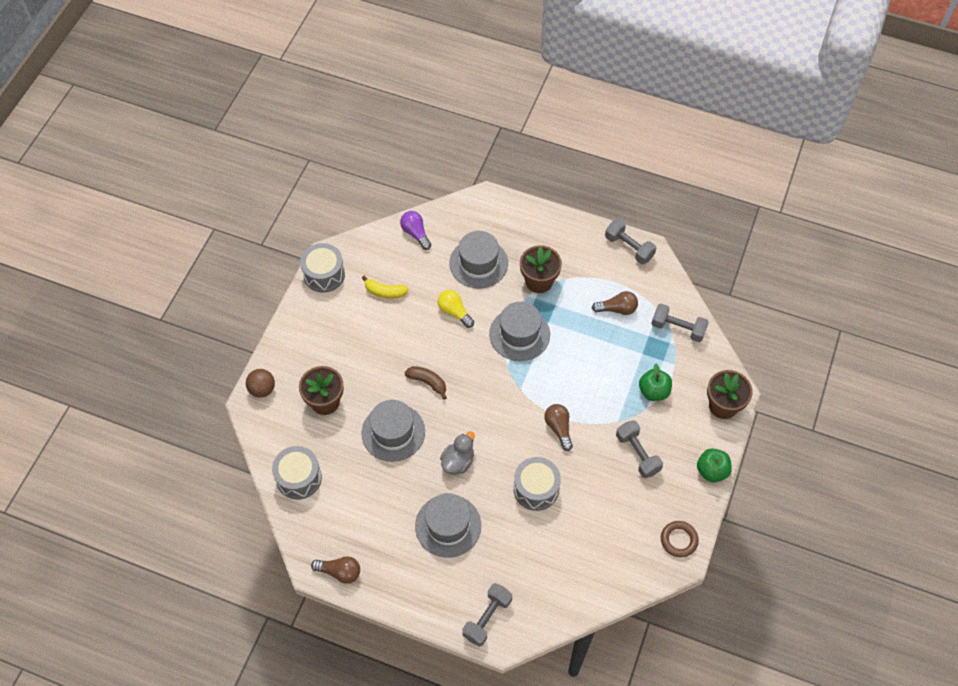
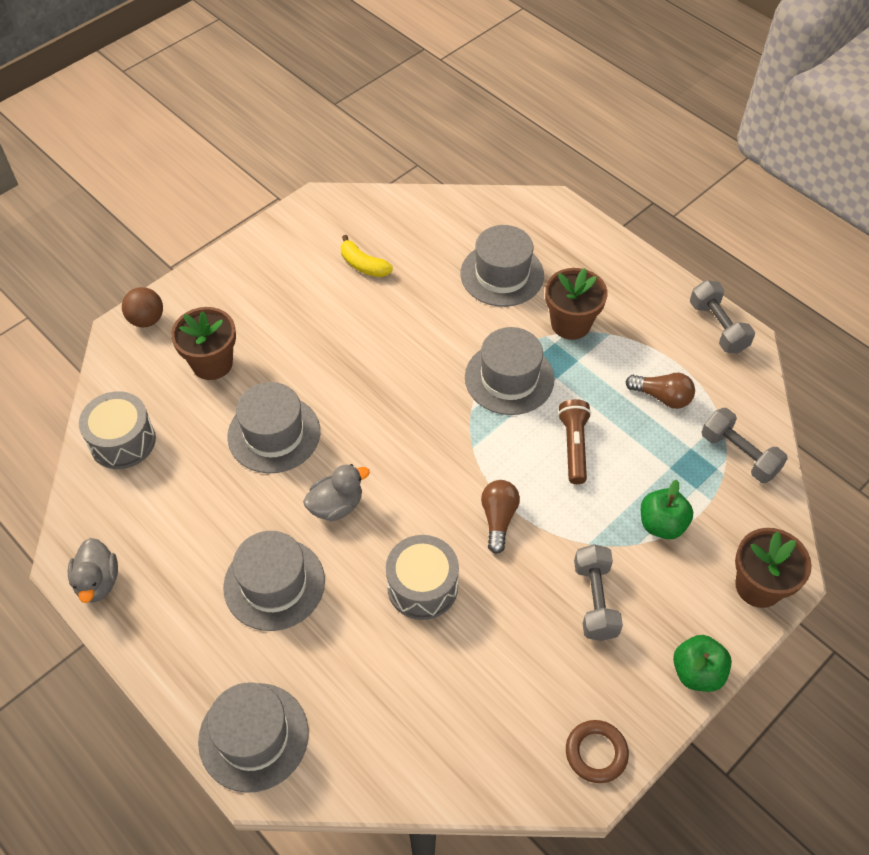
camera: 25 degrees right, 5 degrees down
grey drum [300,243,345,292] -> none
brown light bulb [311,556,360,584] -> grey duck [68,538,118,603]
purple light bulb [400,211,431,250] -> none
brown banana [404,366,447,400] -> none
yellow light bulb [438,290,474,328] -> none
grey dumbbell [462,583,512,647] -> grey hat [198,682,309,793]
none -> brown flashlight [558,399,591,484]

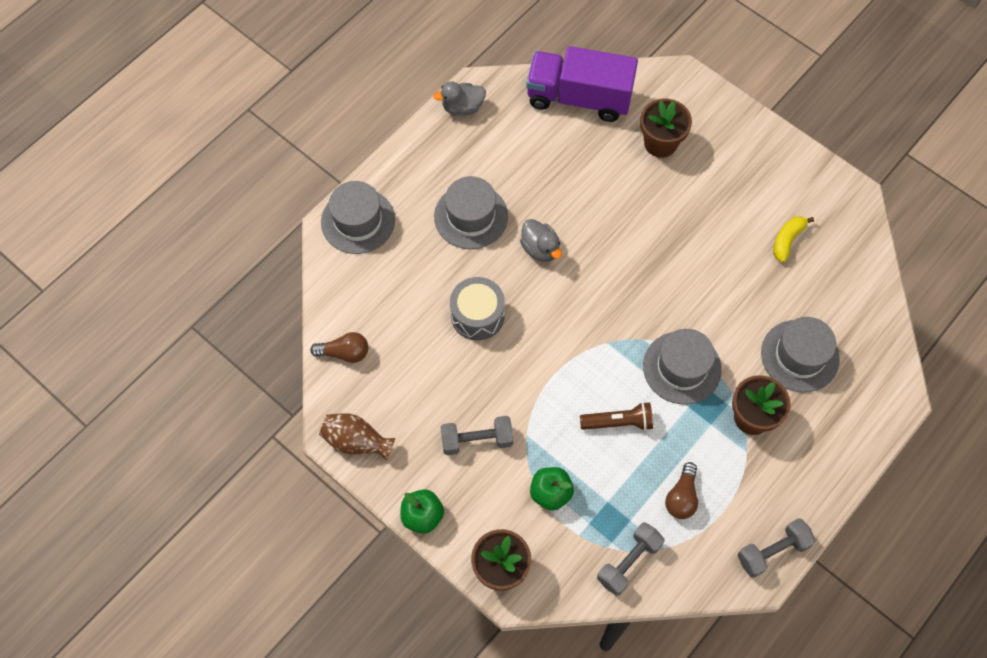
camera: 85 degrees right, 10 degrees up
grey drum [79,391,156,469] -> purple truck [526,46,638,122]
brown ball [122,287,163,327] -> none
grey hat [227,382,320,473] -> none
brown light bulb [481,480,520,554] -> brown light bulb moved to [310,332,369,363]
brown ring [566,720,629,783] -> brown vase [319,413,395,461]

